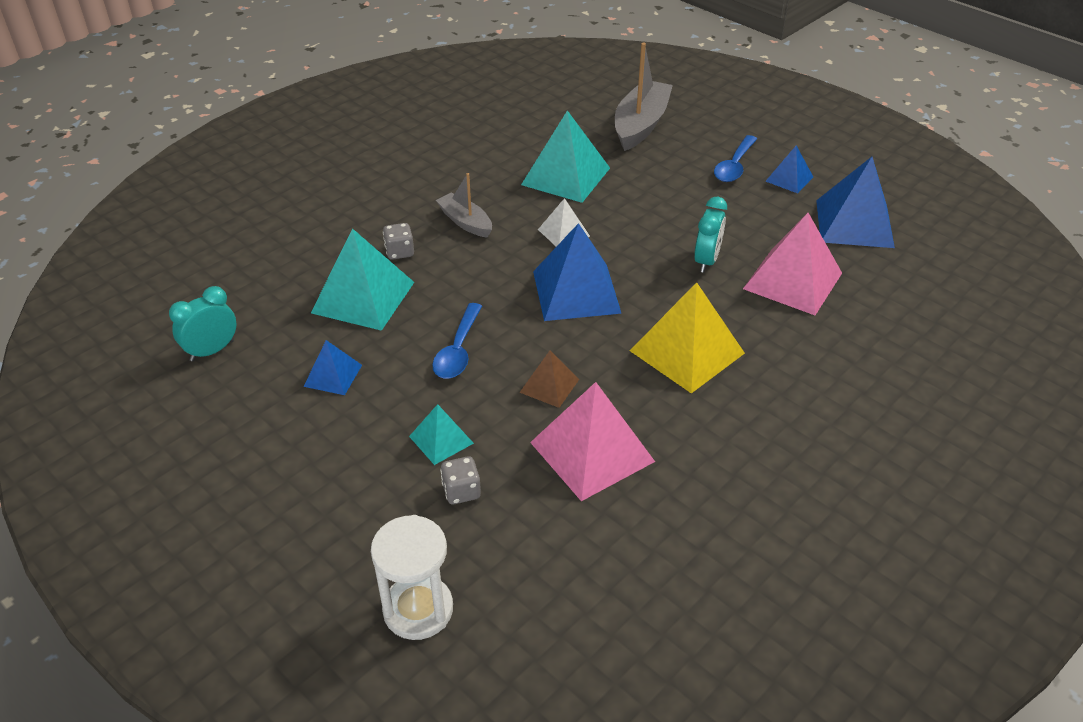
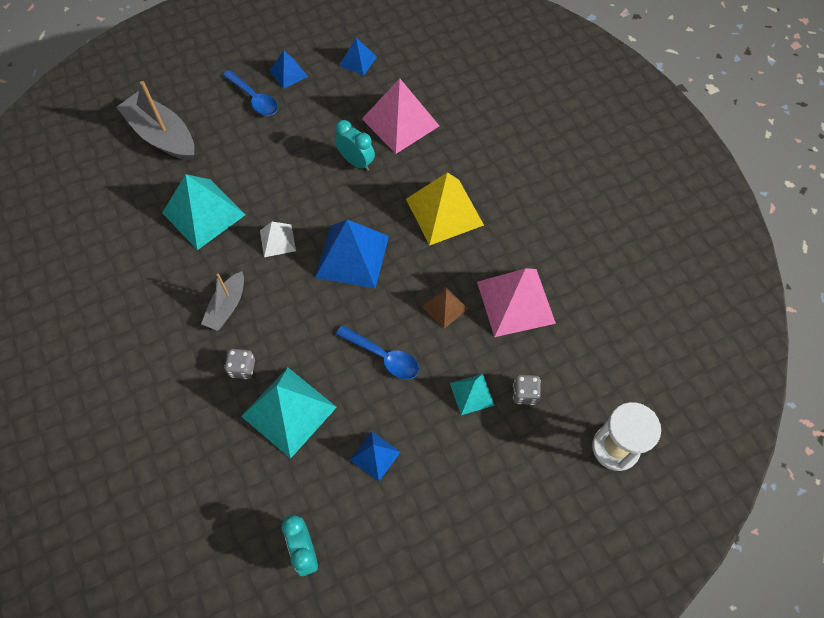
camera: 70 degrees left, 20 degrees up
grey boat [436,173,492,238] -> grey boat turned 45 degrees counterclockwise [201,271,244,331]
blue pyramid [816,157,895,248] -> blue pyramid [339,38,377,76], size x0.53

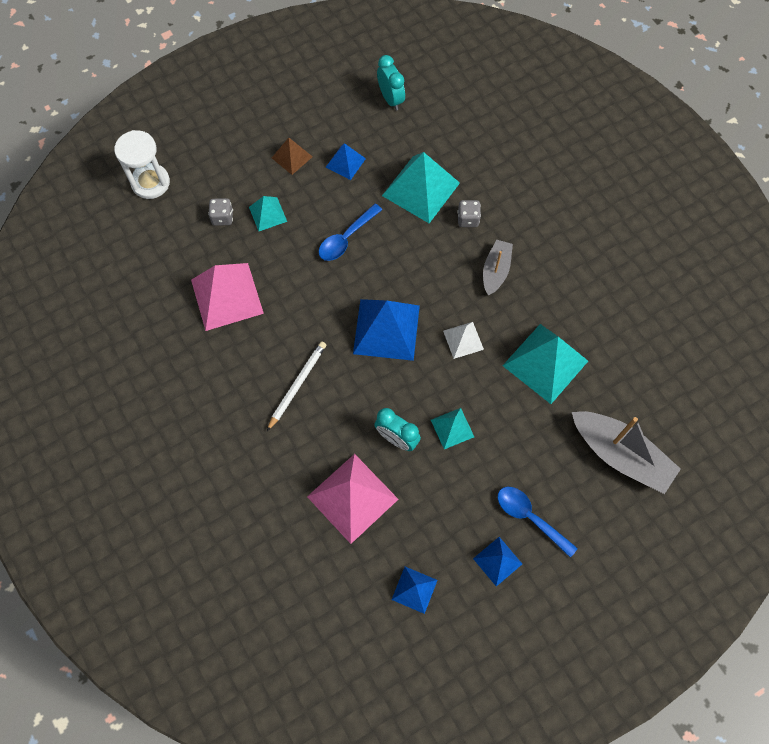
camera: 175 degrees right, 5 degrees up
blue spoon [336,325,419,379] -> blue spoon turned 75 degrees counterclockwise [319,204,382,261]
yellow pyramid [406,172,484,246] -> white pencil [267,341,326,431]
brown pyramid [421,287,468,329] -> brown pyramid moved to [272,138,313,175]
none -> turquoise pyramid [431,408,474,449]

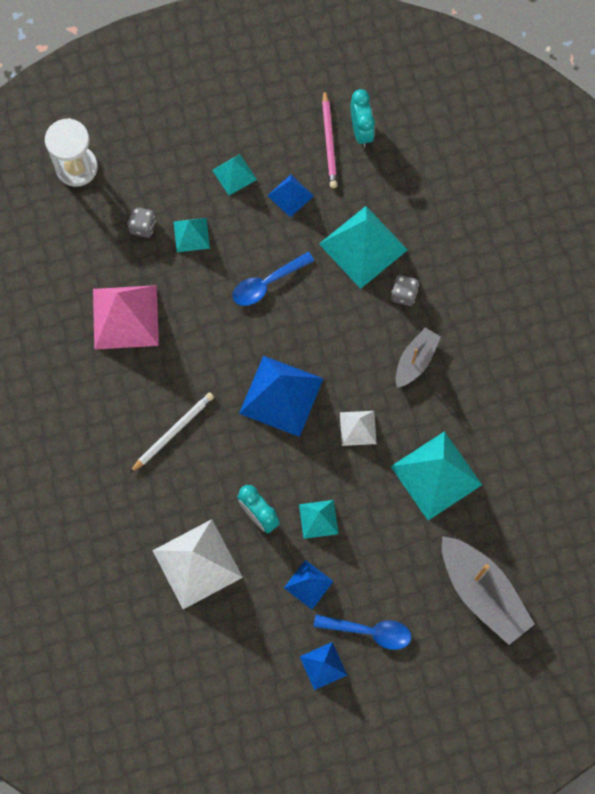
camera: 15 degrees right, 5 degrees up
brown pyramid [272,138,313,175] -> turquoise pyramid [212,154,257,195]
pink pyramid [307,454,399,544] -> white pyramid [152,519,243,609]
blue pyramid [391,567,437,614] -> blue pyramid moved to [284,560,334,609]
blue spoon [498,487,578,558] -> blue spoon turned 135 degrees clockwise [313,615,411,650]
none -> pink pencil [322,89,337,188]

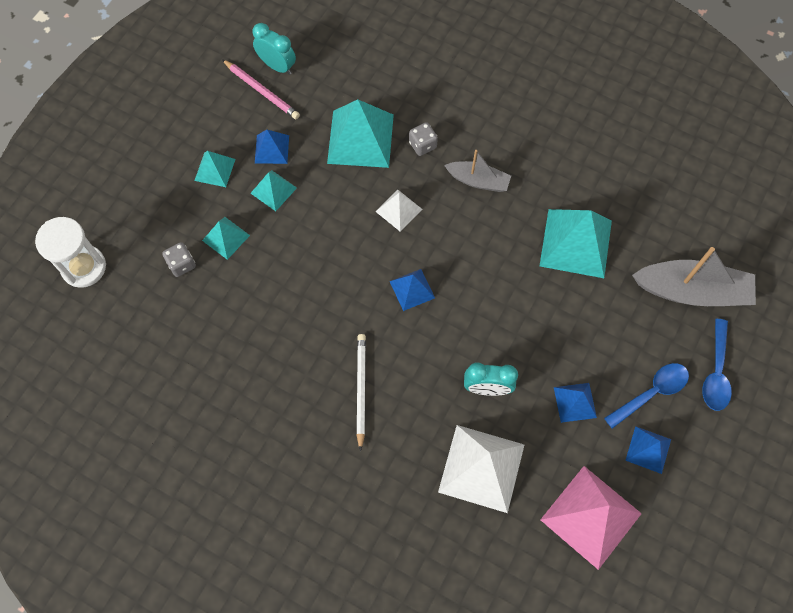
camera: 45 degrees left, 5 degrees down
pink pyramid [93,285,159,350] -> pink pyramid moved to [540,466,642,570]
blue spoon [233,252,314,306] -> blue spoon moved to [702,319,732,411]
blue pyramid [239,356,324,437] -> blue pyramid [390,269,435,311], size x0.53
turquoise pyramid [299,500,339,539] -> turquoise pyramid moved to [251,170,297,211]
white pyramid [340,411,377,446] -> white pyramid moved to [375,190,423,232]
grey boat [396,328,441,388] -> grey boat turned 120 degrees clockwise [444,150,511,192]

